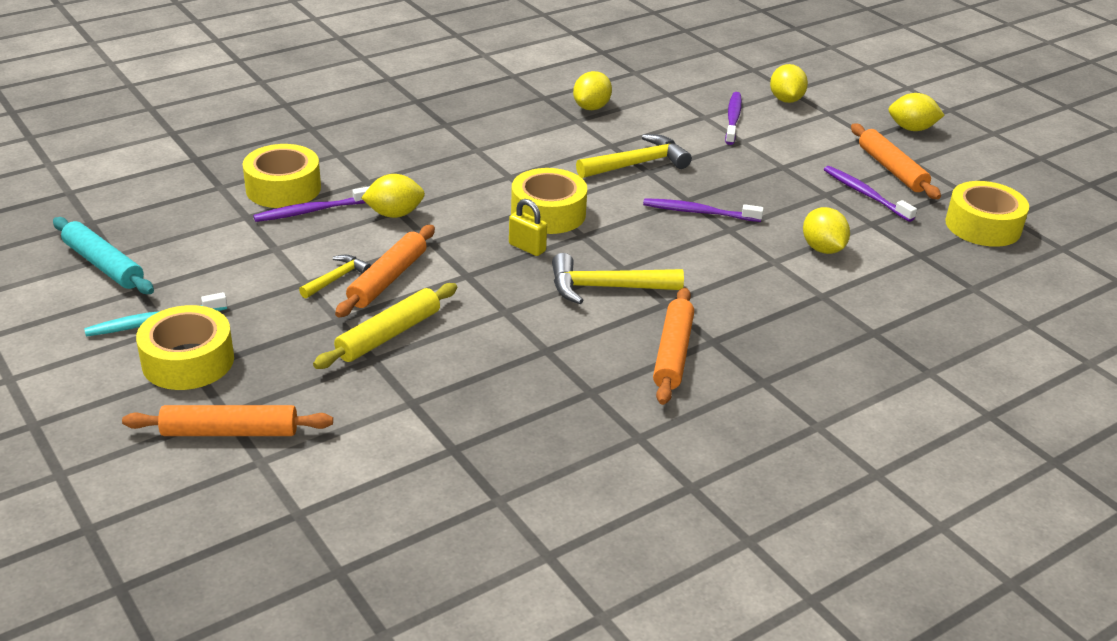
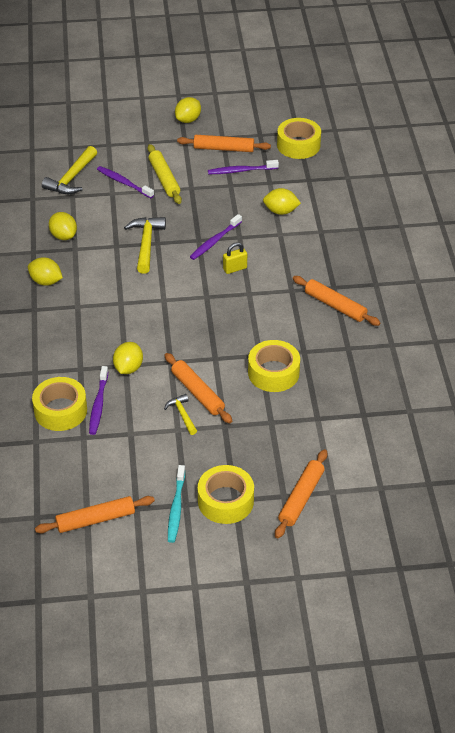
camera: 60 degrees left, 10 degrees up
turquoise rolling pin [53,217,154,294] -> orange rolling pin [35,496,155,533]
yellow rolling pin [313,283,457,369] -> yellow rolling pin moved to [148,144,182,204]
yellow padlock [509,199,547,256] -> yellow padlock moved to [223,242,247,274]
yellow tape [511,168,587,234] -> yellow tape moved to [248,340,300,392]
yellow hammer [552,253,684,304] -> yellow hammer moved to [42,146,97,194]
yellow lemon [770,64,808,103] -> yellow lemon moved to [28,257,63,286]

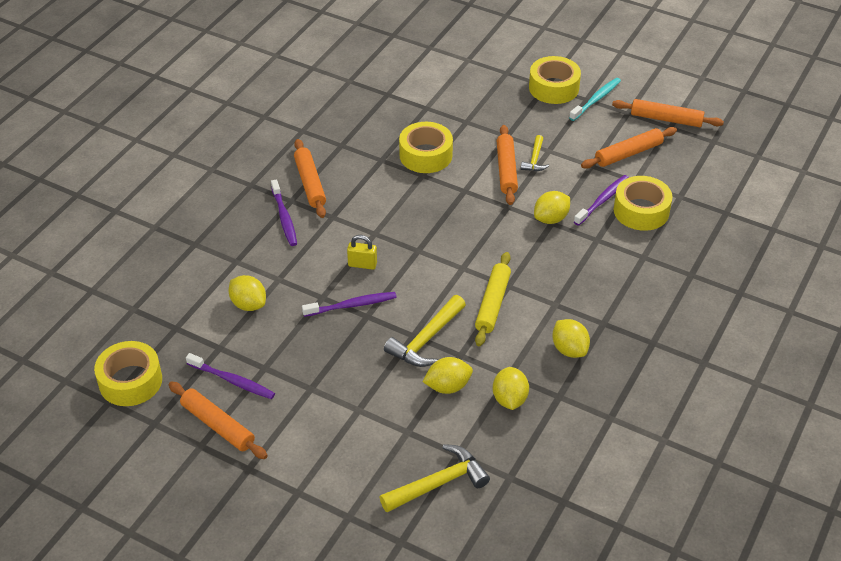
camera: 145 degrees left, 0 degrees up
purple toothbrush [97,166,154,198] -> purple toothbrush moved to [271,179,297,246]
yellow rolling pin [148,144,182,204] -> yellow rolling pin moved to [475,252,511,346]
yellow lemon [175,97,201,123] -> yellow lemon moved to [422,357,473,394]
orange rolling pin [275,449,328,538] -> orange rolling pin moved to [581,127,677,169]

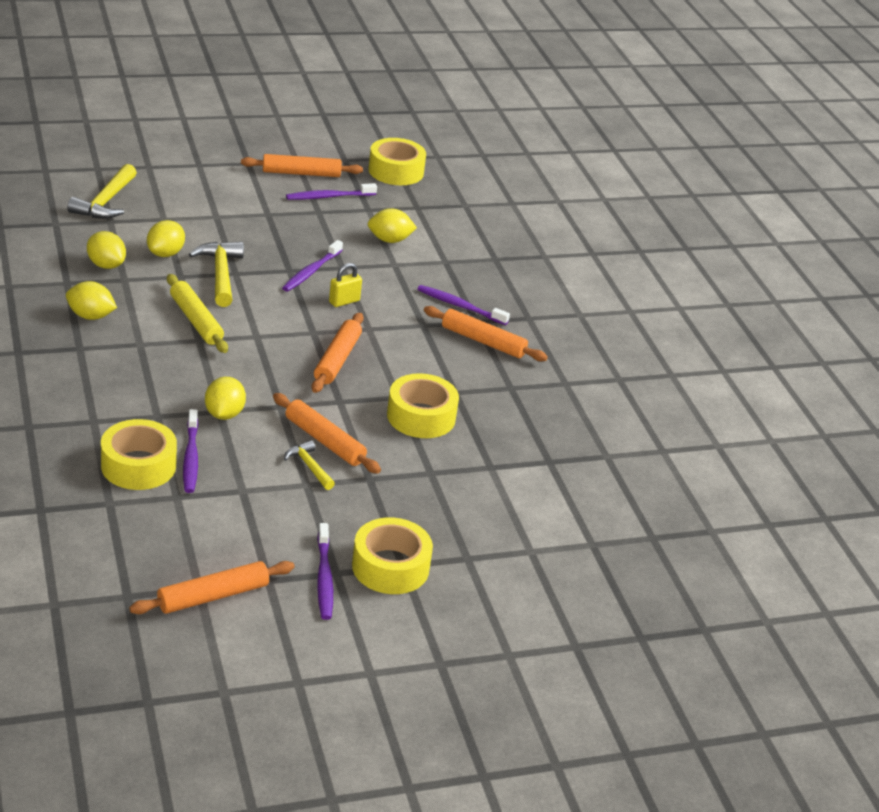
camera: 130 degrees right, 10 degrees down
turquoise toothbrush [569,78,621,121] -> purple toothbrush [317,523,333,620]
orange rolling pin [581,127,677,169] -> orange rolling pin moved to [312,313,364,393]

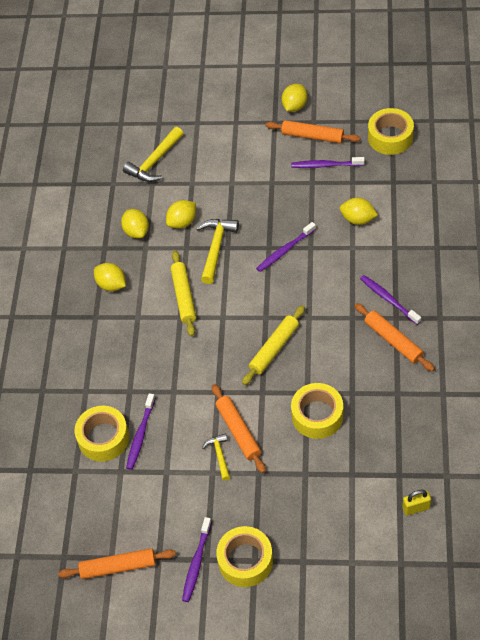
camera: 30 degrees right, 20 degrees up
yellow lemon [205,377,246,420] -> yellow lemon moved to [281,84,307,112]
orange rolling pin [312,313,364,393] -> yellow rolling pin [242,305,305,385]
yellow padlock [329,263,362,307] -> yellow padlock moved to [402,490,431,516]

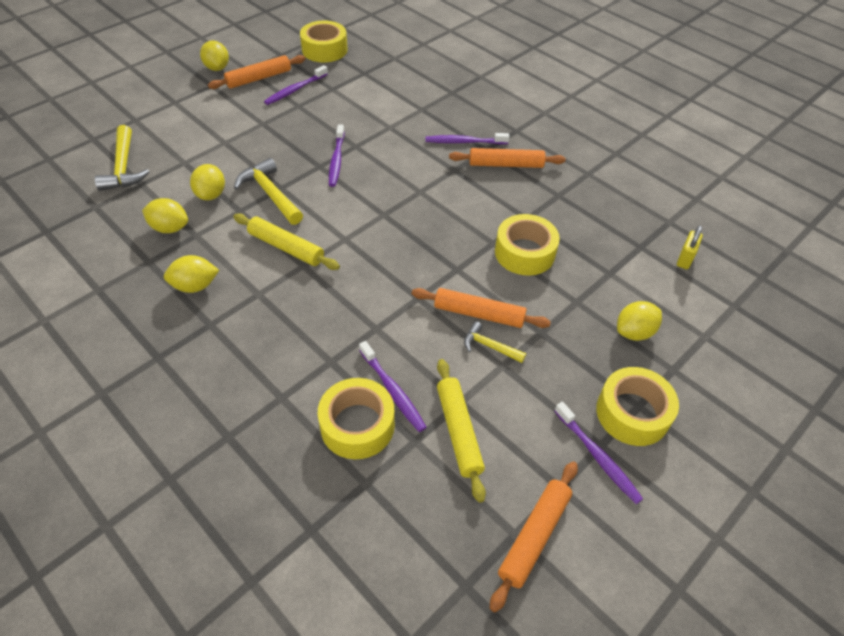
camera: 55 degrees left, 5 degrees down
yellow rolling pin [242,305,305,385] -> yellow rolling pin moved to [437,359,486,503]
yellow lemon [340,198,378,225] -> yellow lemon moved to [617,301,662,341]

